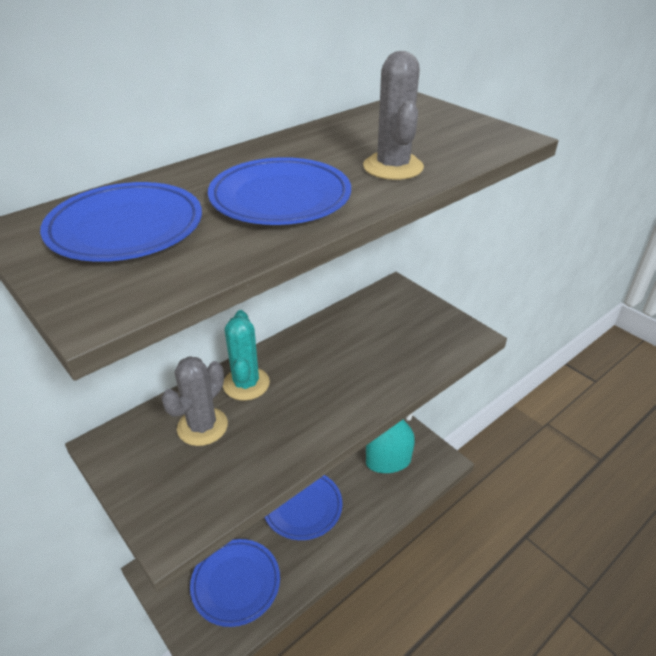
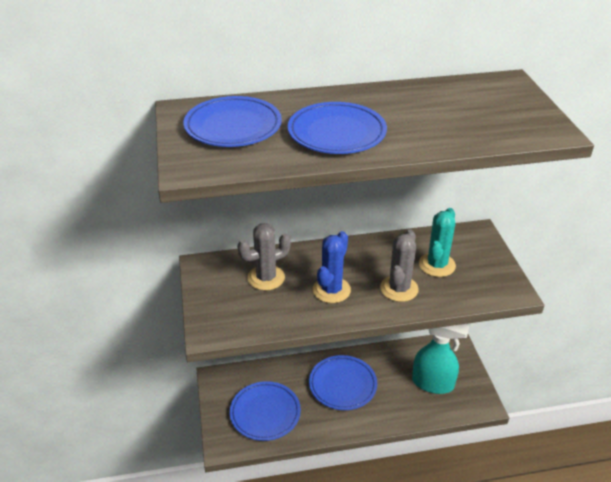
camera: 30 degrees right, 0 degrees up
turquoise cactus [223,310,270,400] -> turquoise cactus moved to [419,208,456,277]
grey cactus [363,51,424,180] -> grey cactus moved to [380,230,419,302]
none -> blue cactus [313,231,351,303]

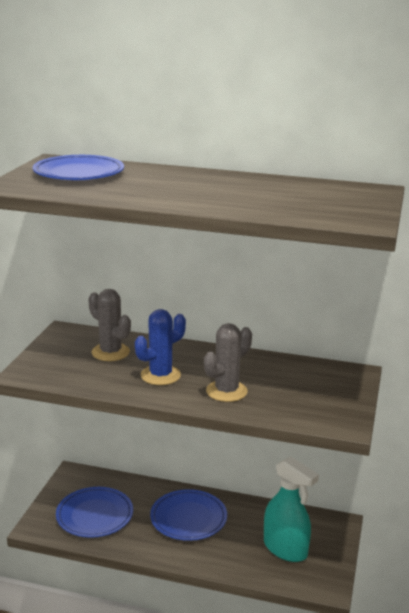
camera: 25 degrees right, 15 degrees down
grey cactus [237,223,291,291] -> grey cactus turned 45 degrees clockwise [88,289,131,361]
blue plate [288,102,387,154] -> none
turquoise cactus [419,208,456,277] -> none

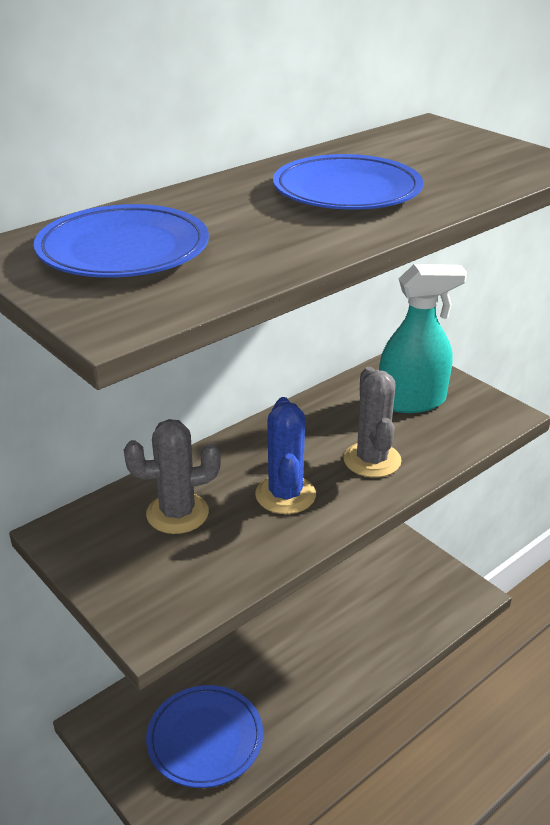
camera: 55 degrees left, 10 degrees up
blue plate [150,489,227,541] -> blue plate moved to [273,154,423,210]
turquoise spray bottle [264,457,319,562] -> turquoise spray bottle moved to [379,264,467,413]

